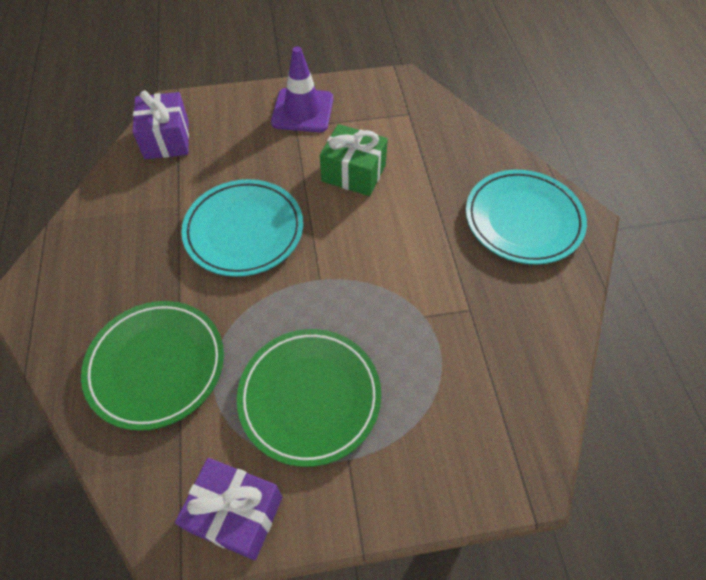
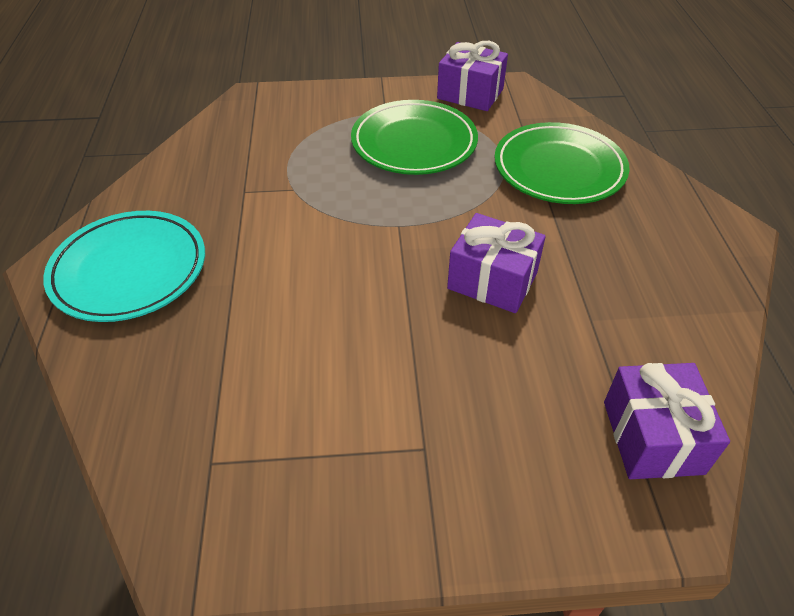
camera: 175 degrees left, 10 degrees down
turquoise plate [181,179,303,277] -> purple gift [447,213,546,313]
purple traffic cone [271,46,333,132] -> none
green gift [320,124,388,196] -> none

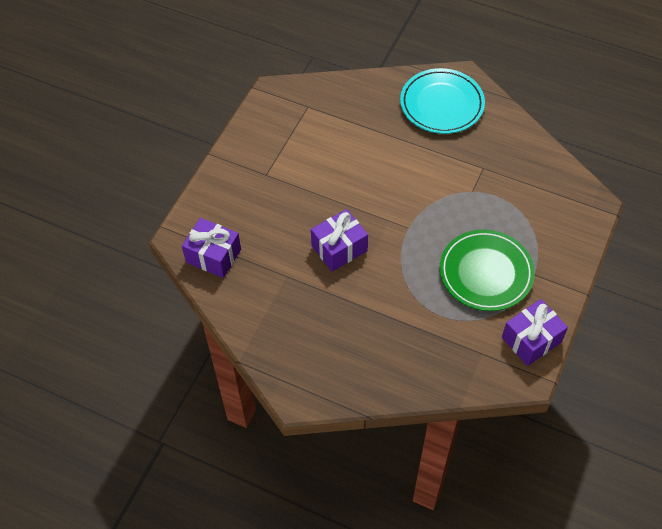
camera: 120 degrees right, 10 degrees up
green plate [494,122,630,204] -> none

